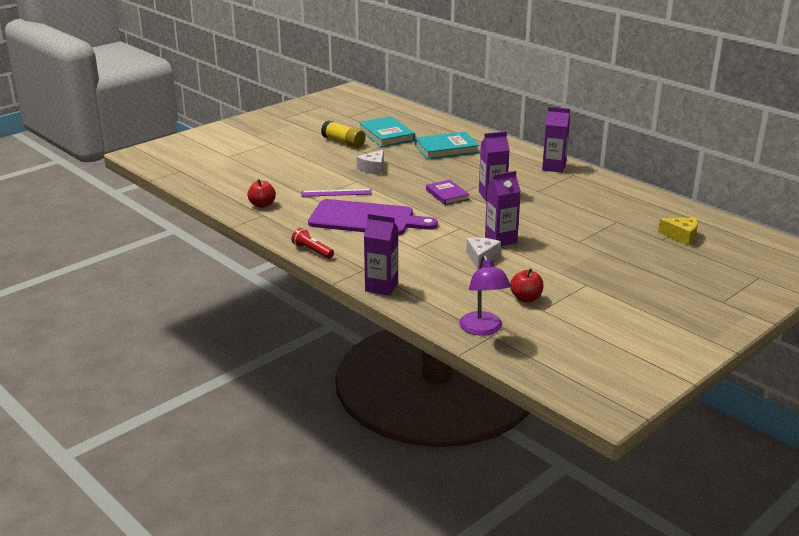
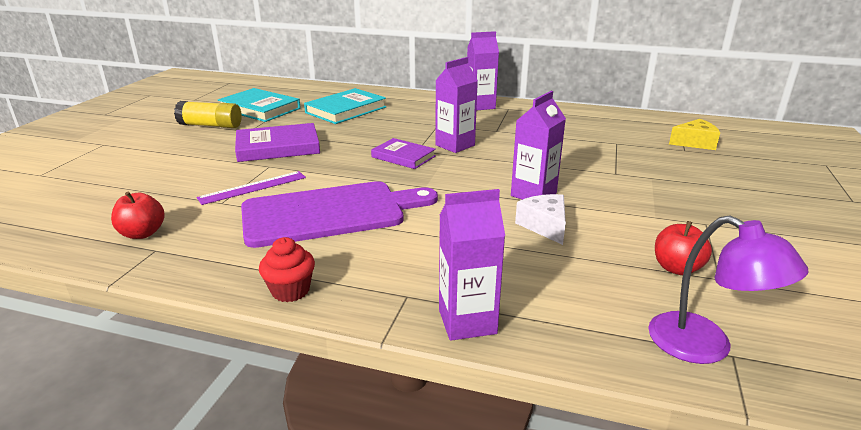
camera: 30 degrees left, 0 degrees up
red flashlight [291,228,334,259] -> red cupcake [259,237,315,302]
white cheese [357,150,384,175] -> purple book [235,123,320,162]

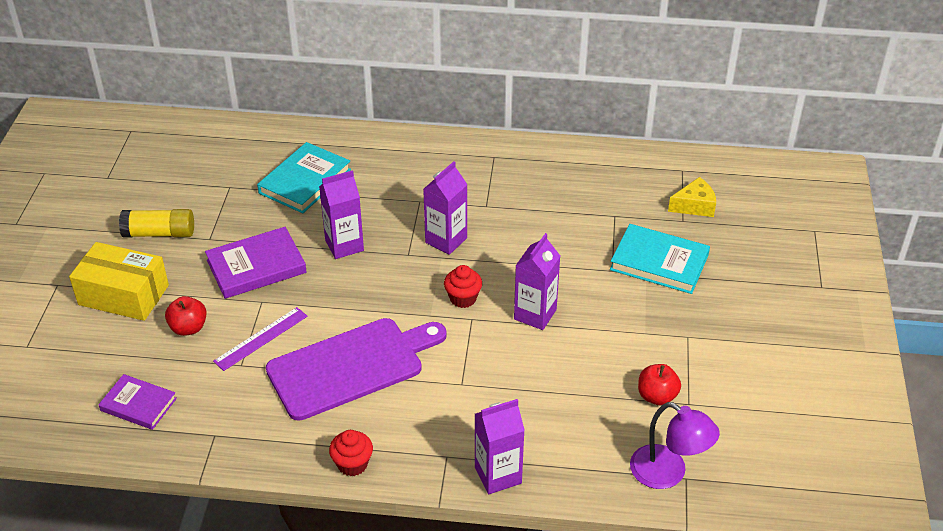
camera: 10 degrees left, 15 degrees up
red apple [111,192,165,239] -> red apple moved to [165,296,207,336]
turquoise book [218,88,301,122] -> turquoise book moved to [610,224,710,294]
purple book [371,138,436,169] -> purple book moved to [98,374,177,430]
purple carton [467,31,499,110] -> purple carton moved to [319,170,364,259]
white cheese [515,194,566,245] -> none
none -> yellow box [69,242,169,321]
none -> red cupcake [444,265,482,308]

